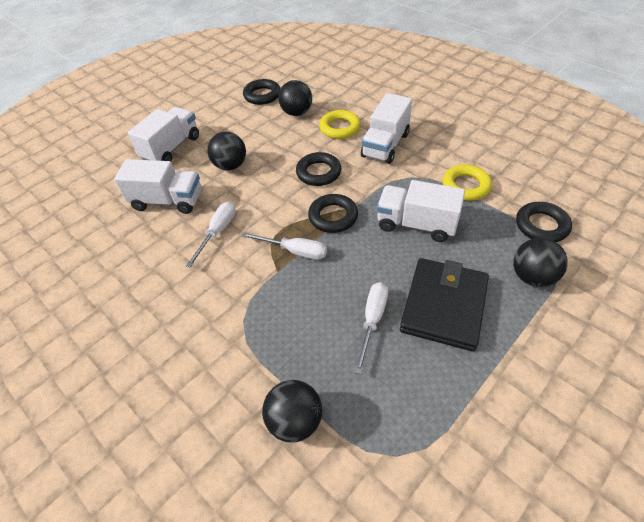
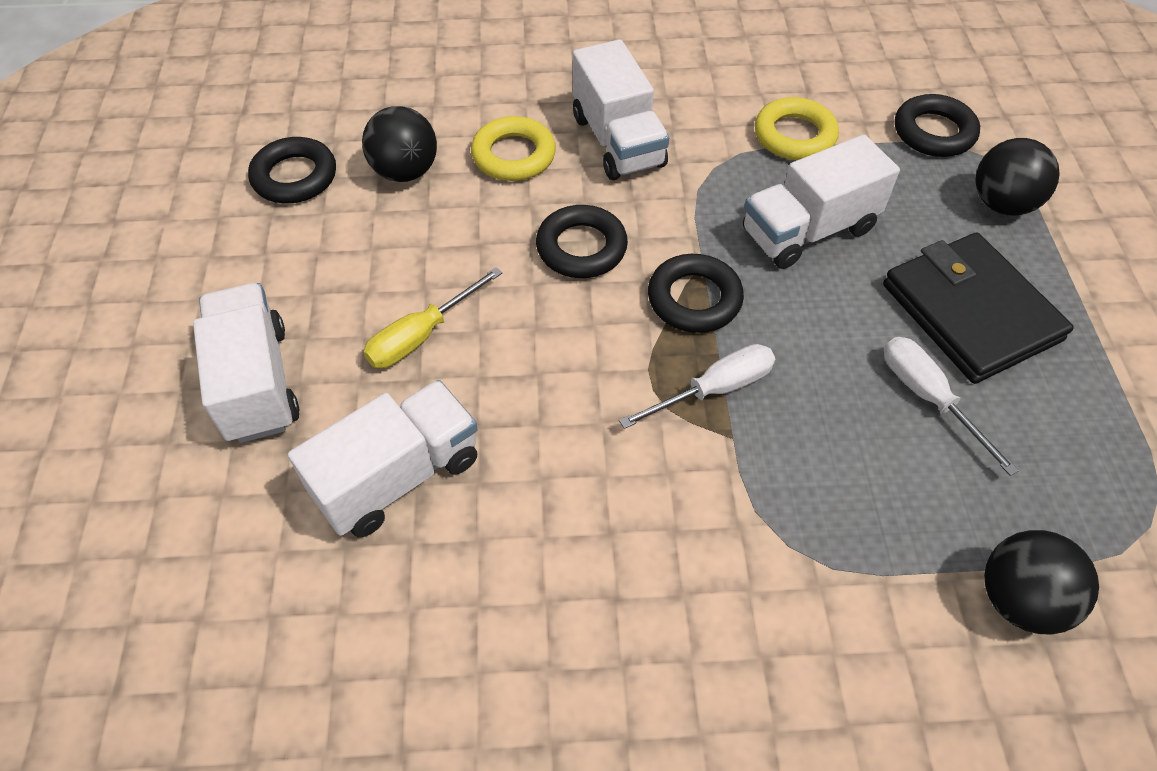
camera: 50 degrees left, 5 degrees up
white screwdriver [186,202,236,268] -> none
black ball [207,131,246,170] -> yellow screwdriver [363,267,502,368]

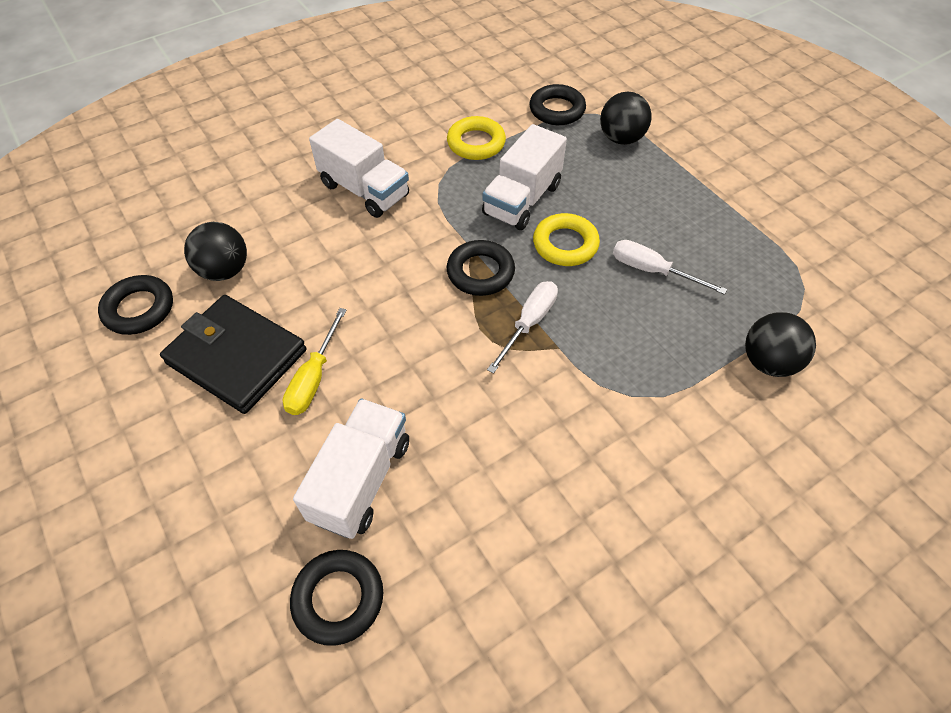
camera: 30 degrees left, 0 degrees up
white truck [193,283,300,443] -> none
yellow ring [471,116,556,181] -> yellow ring moved to [533,213,600,266]
black ring [536,205,628,278] -> black ring moved to [290,550,383,646]
black wallet [883,233,1074,384] -> black wallet moved to [160,295,306,414]

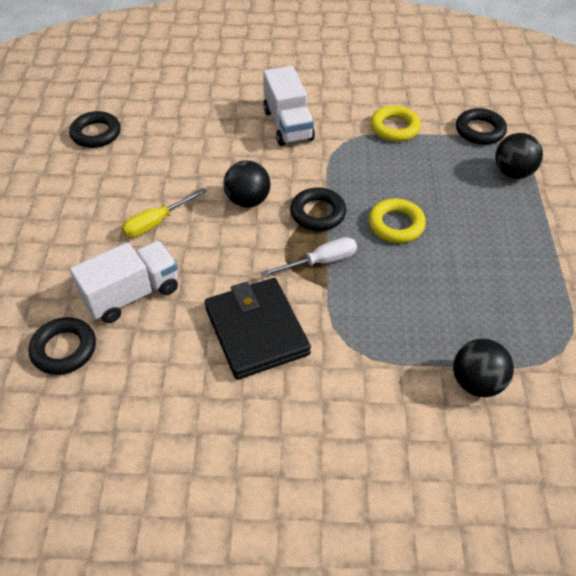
camera: 35 degrees right, 5 degrees down
black wallet [160,295,306,414] -> black wallet moved to [205,278,311,380]
black ball [184,222,247,281] -> black ball moved to [223,160,270,208]
white truck [482,124,567,230] -> none
white screwdriver [613,240,727,295] -> none

